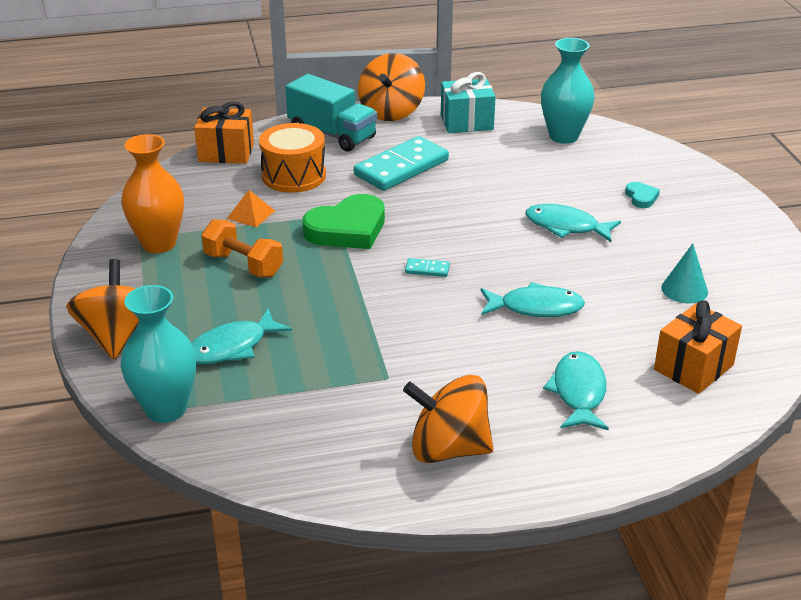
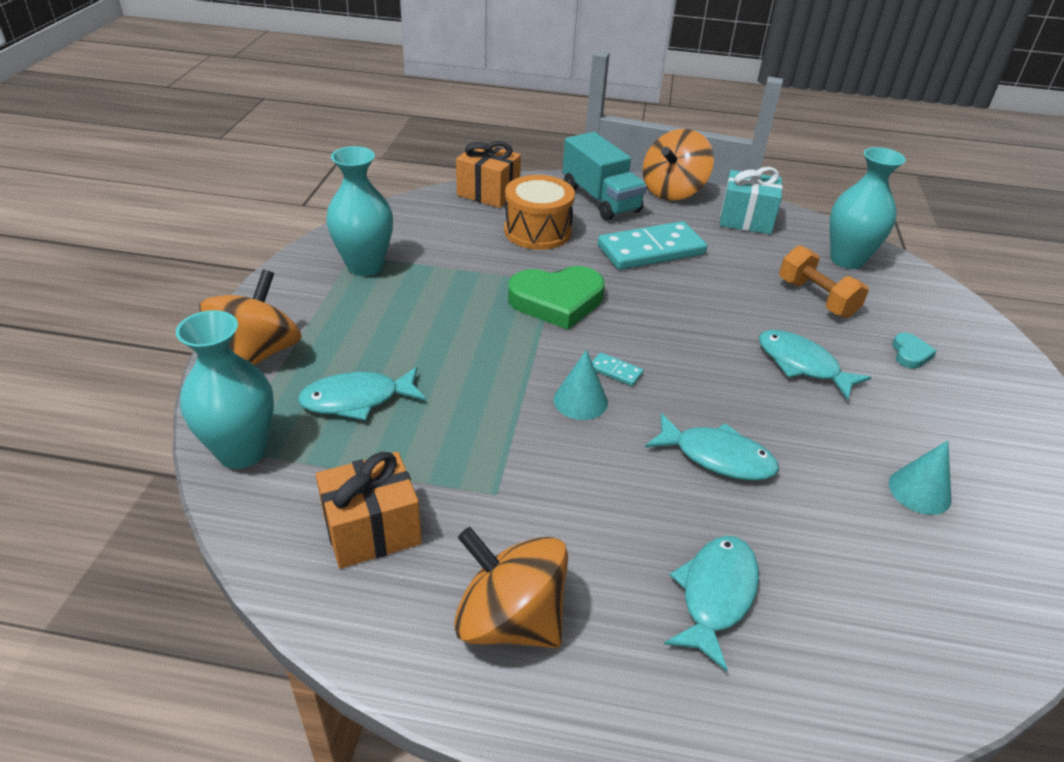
camera: 20 degrees right, 5 degrees up
orange vase [121,134,184,253] -> turquoise vase [326,146,393,276]
orange dumbbell [201,219,283,277] -> orange dumbbell moved to [779,245,869,318]
orange pyramid [227,190,275,227] -> none
orange gift [654,300,742,394] -> orange gift moved to [316,451,422,569]
none -> turquoise cone [554,350,608,420]

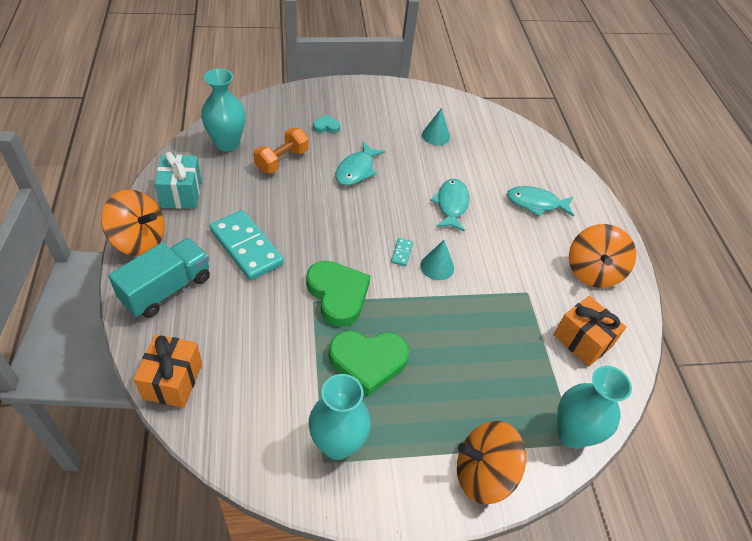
camera: 110 degrees left, 10 degrees up
turquoise fish [298,367,426,420] -> none
orange drum [504,175,575,250] -> none
none -> green heart [329,331,409,396]

